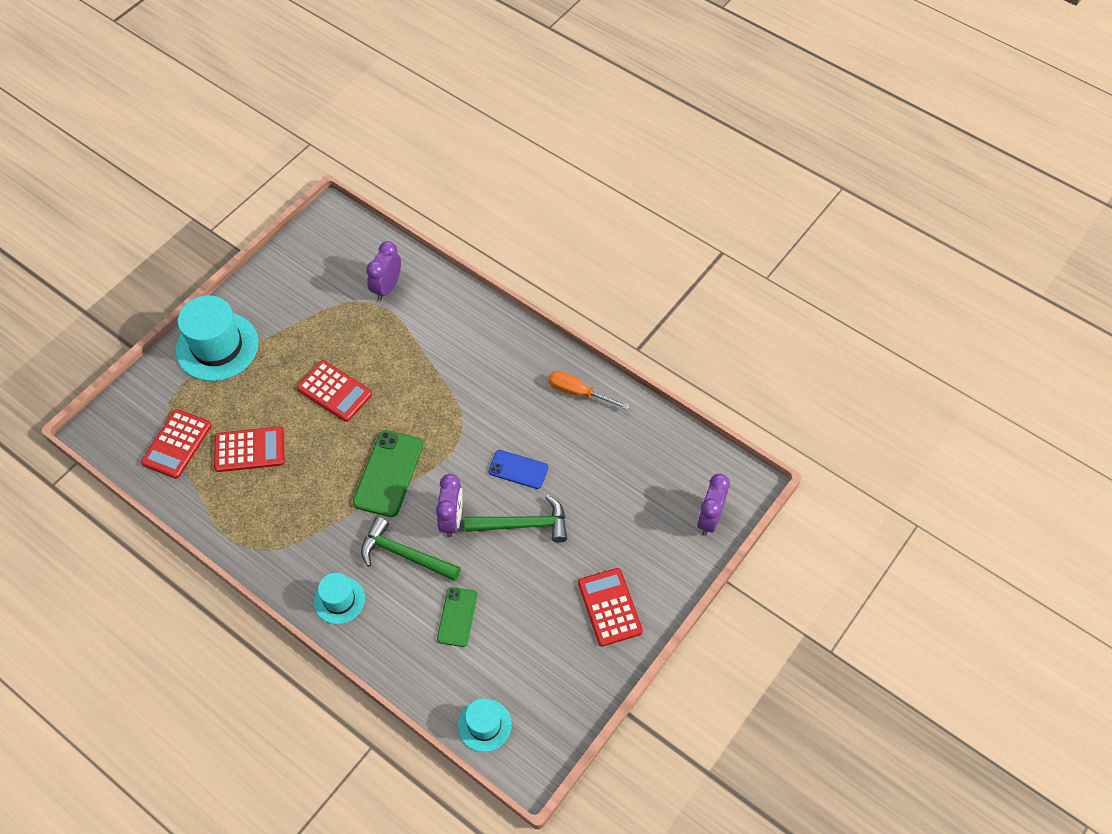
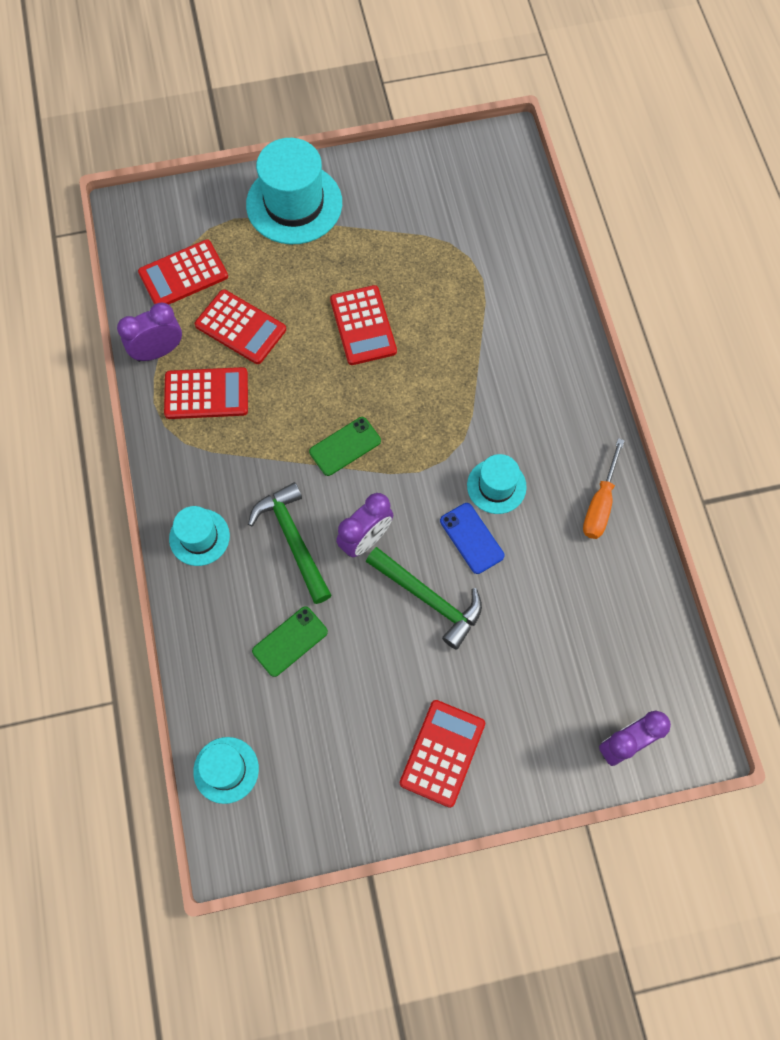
camera: 40 degrees right, 10 degrees up
green phone [353,430,423,517] -> green phone [309,417,381,476], size x0.62
purple clock [366,241,401,301] -> purple clock moved to [117,302,182,362]
orange screwdriver [548,371,630,410] -> orange screwdriver turned 135 degrees counterclockwise [583,438,625,539]
none -> red calculator [164,367,248,419]
none -> turquoise hat [467,454,527,514]

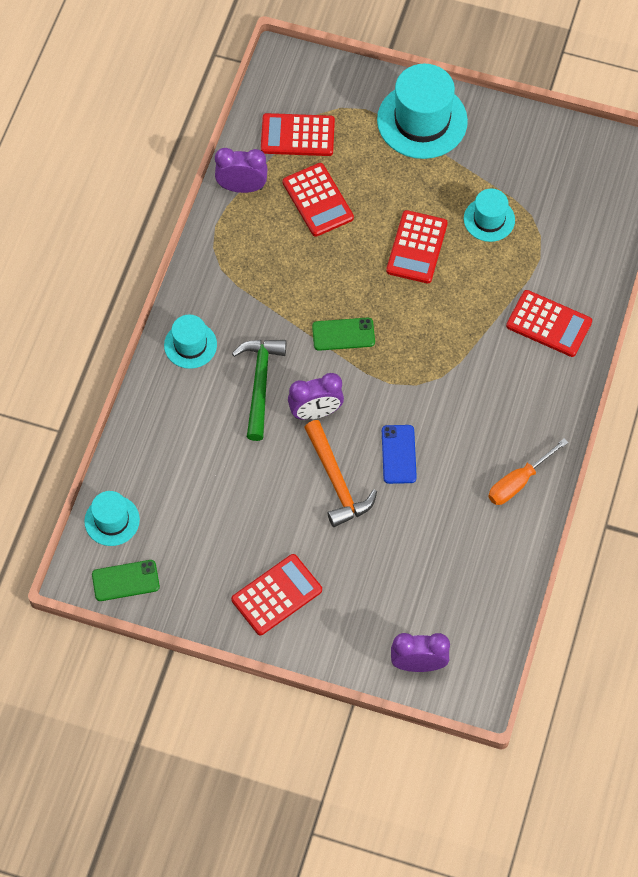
camera: 30 degrees right, 5 degrees down
red calculator [164,367,248,419] -> red calculator moved to [506,290,592,357]
green phone [252,606,328,677] -> green phone moved to [92,560,160,601]
green hammer [366,547,482,650] -> orange hammer [304,420,377,527]
turquoise hat [467,454,527,514] -> turquoise hat moved to [464,189,515,242]

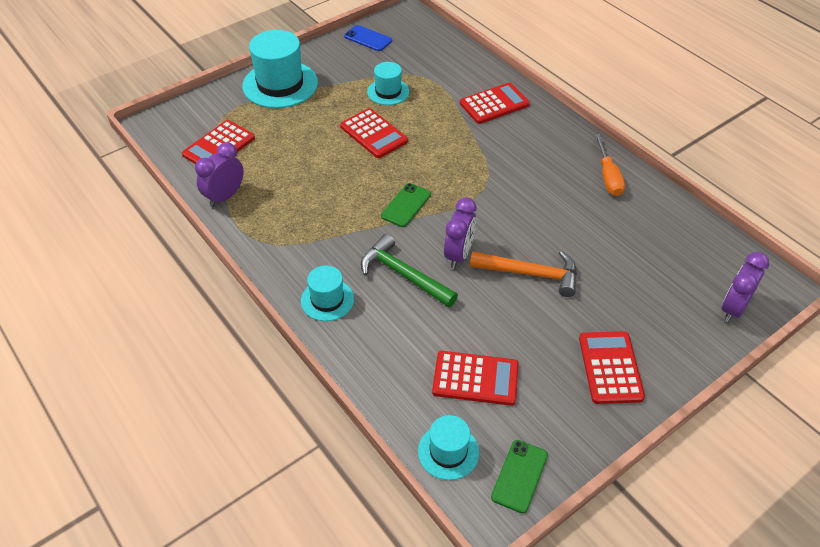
camera: 55 degrees left, 15 degrees down
red calculator [283,163,354,237] -> red calculator moved to [432,351,519,406]
blue phone [382,425,417,484] -> blue phone moved to [344,25,392,51]

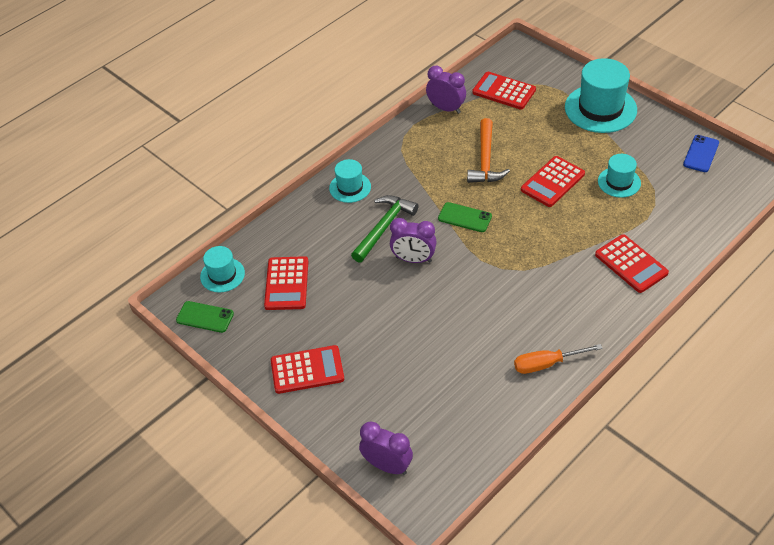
camera: 85 degrees right, 0 degrees up
orange hammer [470,251,577,297] -> orange hammer moved to [467,118,510,183]

